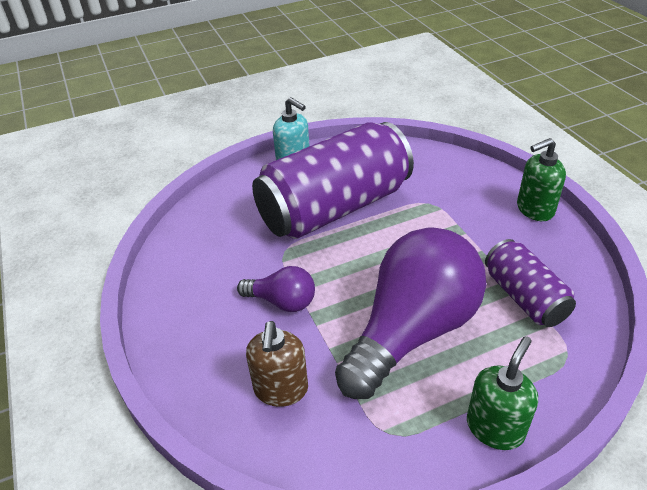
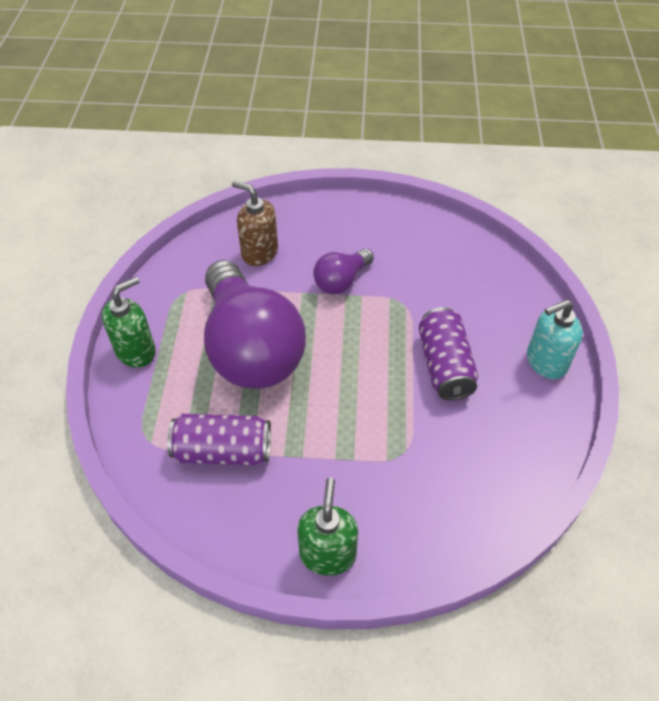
camera: 115 degrees right, 10 degrees up
purple can [252,122,414,239] -> purple can [418,307,478,401], size x0.51
green soap dispenser [467,336,538,450] -> green soap dispenser turned 105 degrees counterclockwise [102,277,156,368]

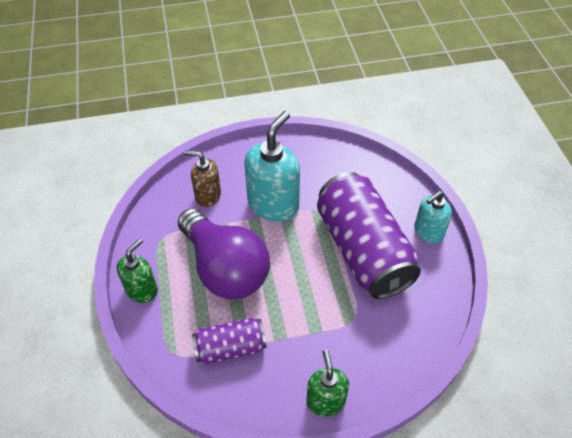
camera: 15 degrees left, 0 degrees up
purple light bulb [313,249,374,294] -> turquoise soap dispenser [244,111,300,222]
purple can [418,307,478,401] -> purple can [317,172,421,299], size x1.94

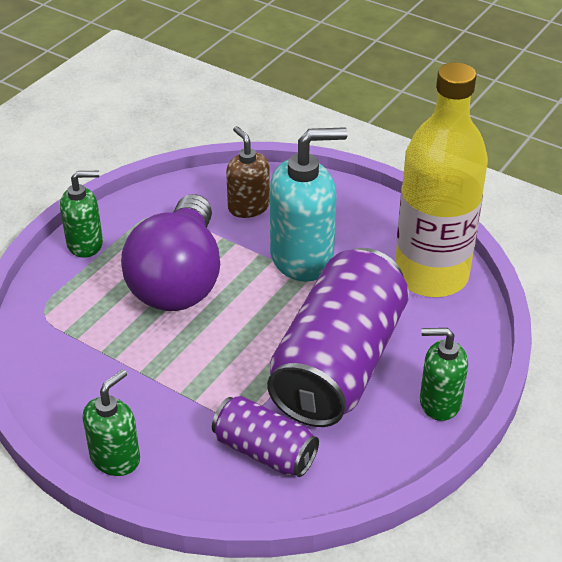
camera: 45 degrees right, 10 degrees down
purple can [192,318,267,365] -> purple can moved to [212,395,319,477]
turquoise soap dispenser [414,191,452,244] -> green soap dispenser [420,328,468,421]
none -> yellow bottle [395,62,488,297]

